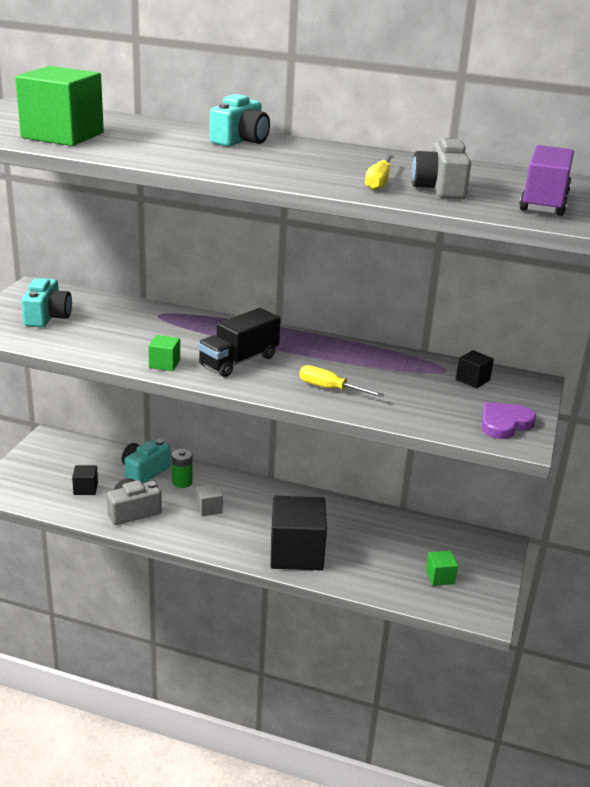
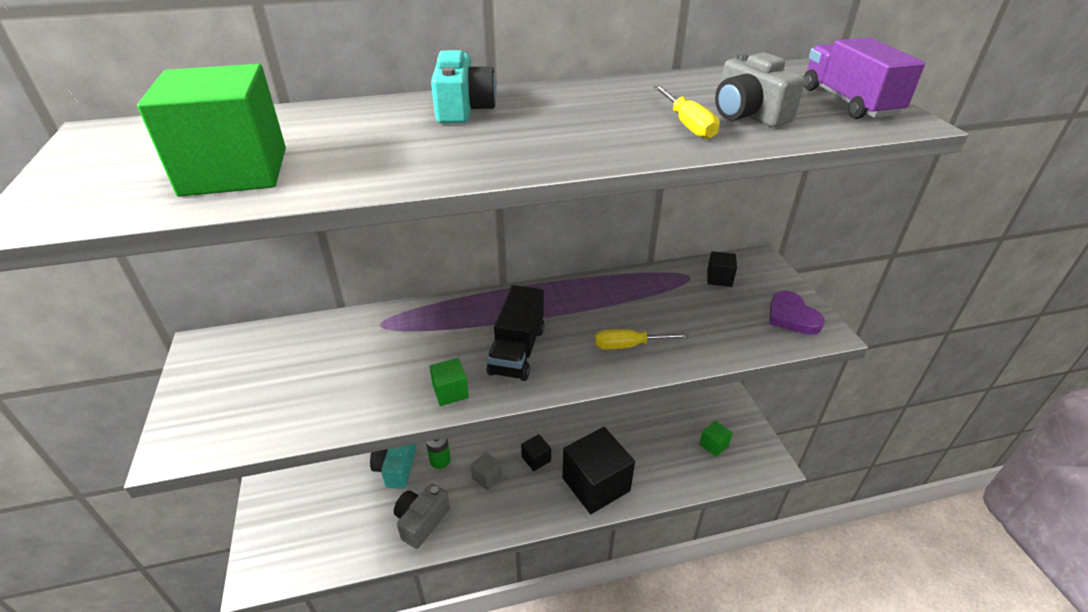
camera: 30 degrees left, 10 degrees up
turquoise camera [21,278,72,327] -> none
black cube [72,465,98,495] -> black cube moved to [521,434,551,471]
purple heart [481,402,536,439] -> purple heart turned 45 degrees counterclockwise [769,291,825,335]

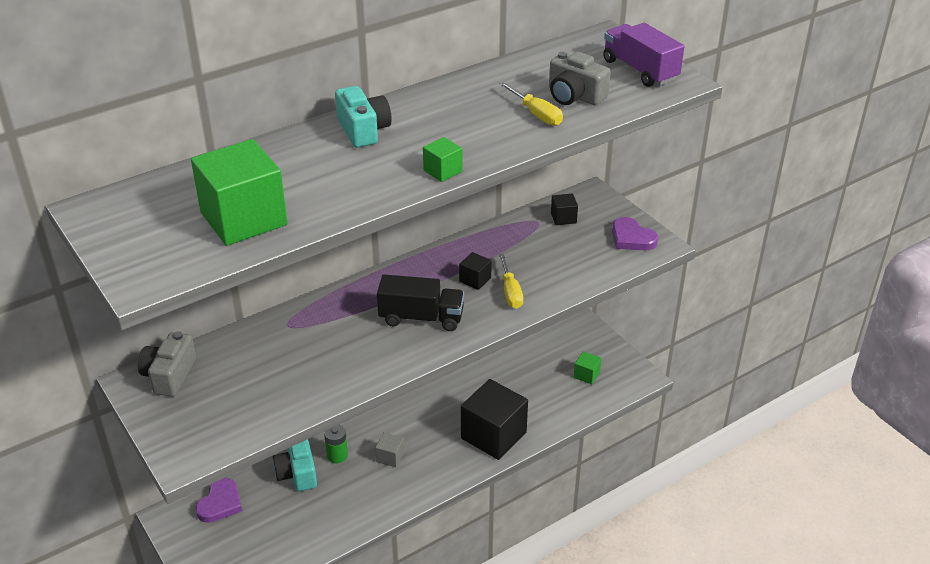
camera: 20 degrees left, 0 degrees up
grey camera [394,484,450,549] -> grey camera moved to [138,331,196,397]
green cube [429,358,469,406] -> green cube moved to [423,137,463,182]
black truck [487,285,544,381] -> black truck turned 75 degrees counterclockwise [377,274,464,331]
black cube [521,434,551,471] -> black cube moved to [459,252,492,290]
yellow screwdriver [595,329,690,350] -> yellow screwdriver turned 75 degrees counterclockwise [499,253,523,308]
none -> purple heart [195,478,242,523]

